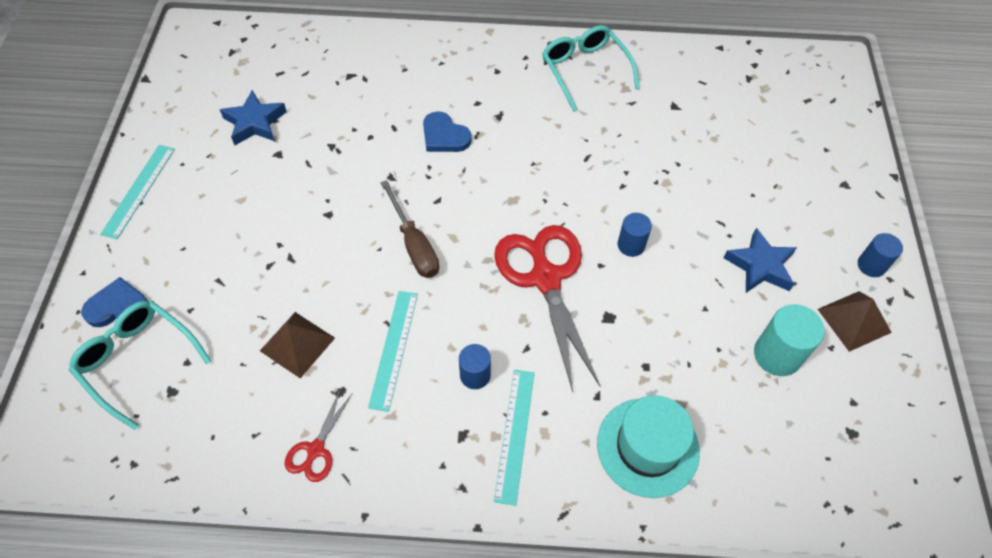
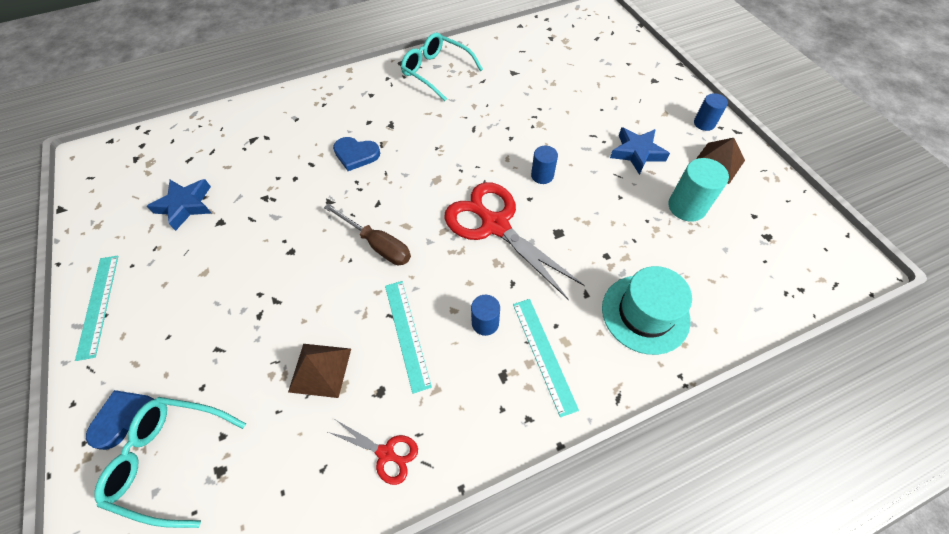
camera: 25 degrees left, 0 degrees up
red scissors [285,390,353,482] -> red scissors turned 60 degrees counterclockwise [328,420,418,485]

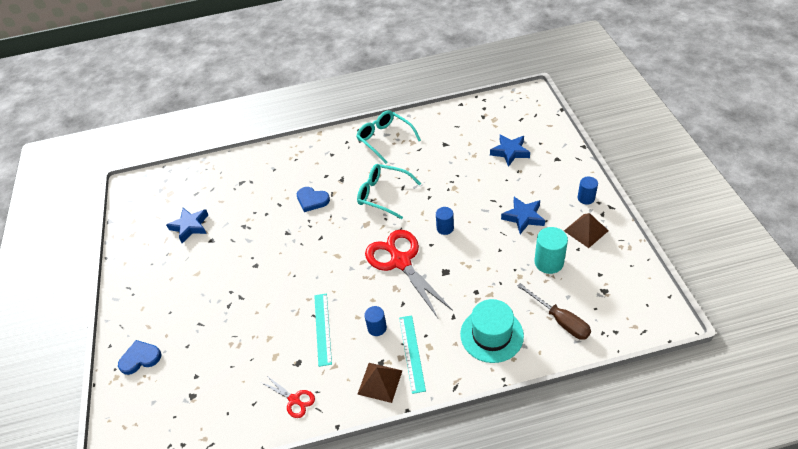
camera: 15 degrees right, 10 degrees down
turquoise ruler [75,255,118,361] -> none
turquoise glasses [94,397,246,528] -> turquoise glasses moved to [357,164,421,219]
brown pyramid [288,344,351,398] -> brown pyramid moved to [357,363,403,403]
brown screwdriver [324,203,411,265] -> brown screwdriver moved to [517,283,591,340]
none -> blue star [490,134,530,167]

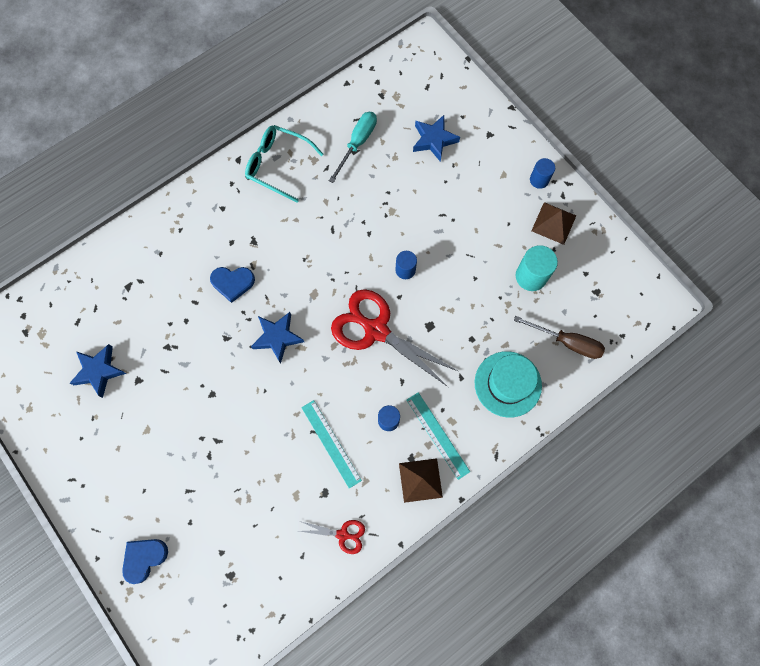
camera: 30 degrees left, 25 degrees up
turquoise glasses [357,164,421,219] -> none
blue star [501,197,545,234] -> blue star moved to [251,312,304,364]
none -> turquoise screwdriver [329,112,377,183]

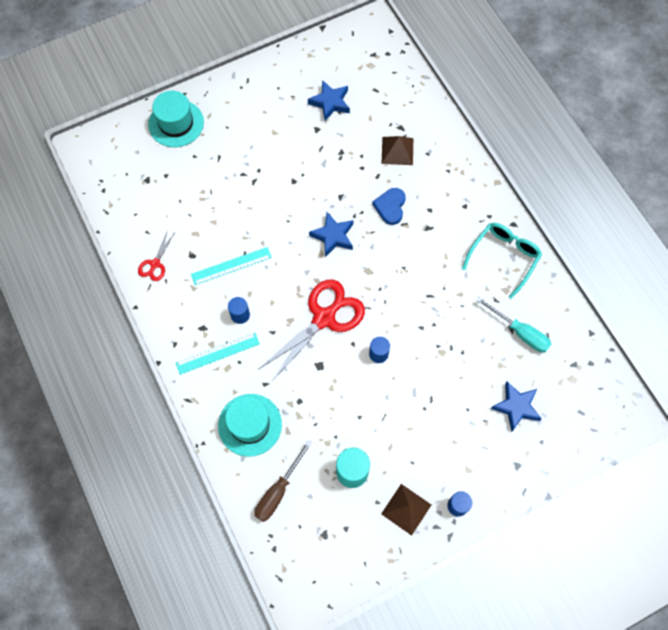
camera: 100 degrees right, 5 degrees down
blue heart [122,539,168,584] -> turquoise hat [148,91,204,147]
brown pyramid [399,458,443,503] -> brown pyramid moved to [382,136,413,165]

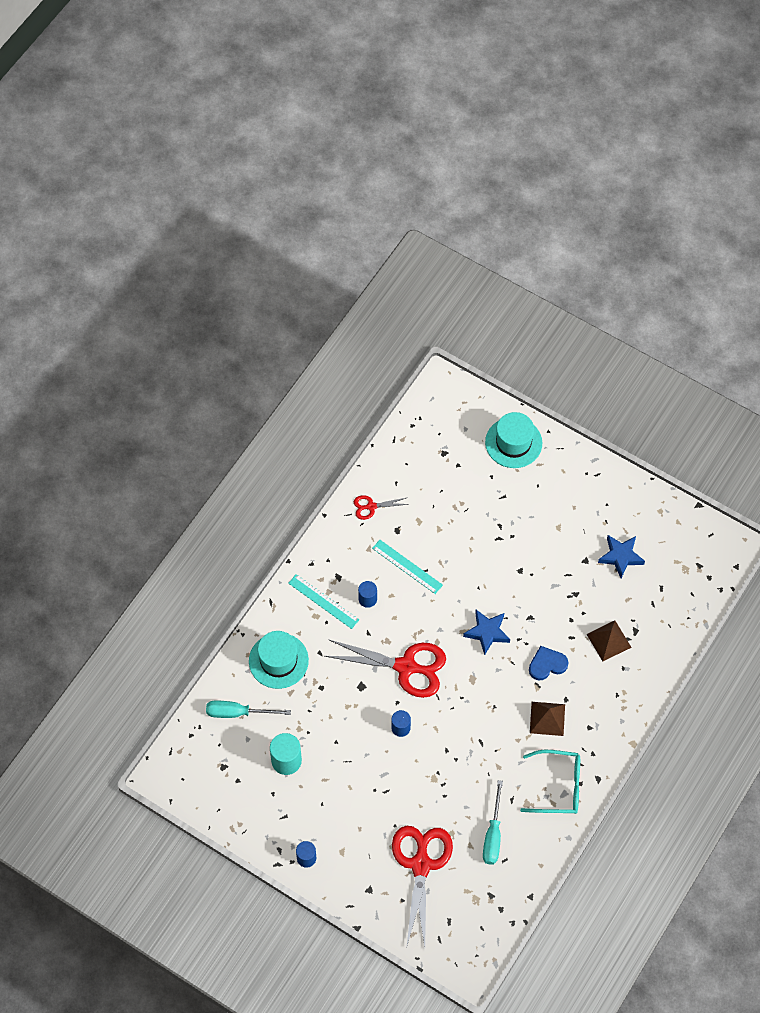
camera: 60 degrees right, 5 degrees down
brown screwdriver [255,440,312,522] -> turquoise screwdriver [206,701,291,718]
brown pyramid [381,484,431,536] -> brown pyramid moved to [530,702,565,736]
blue star [491,381,542,432] -> red scissors [392,826,453,947]

